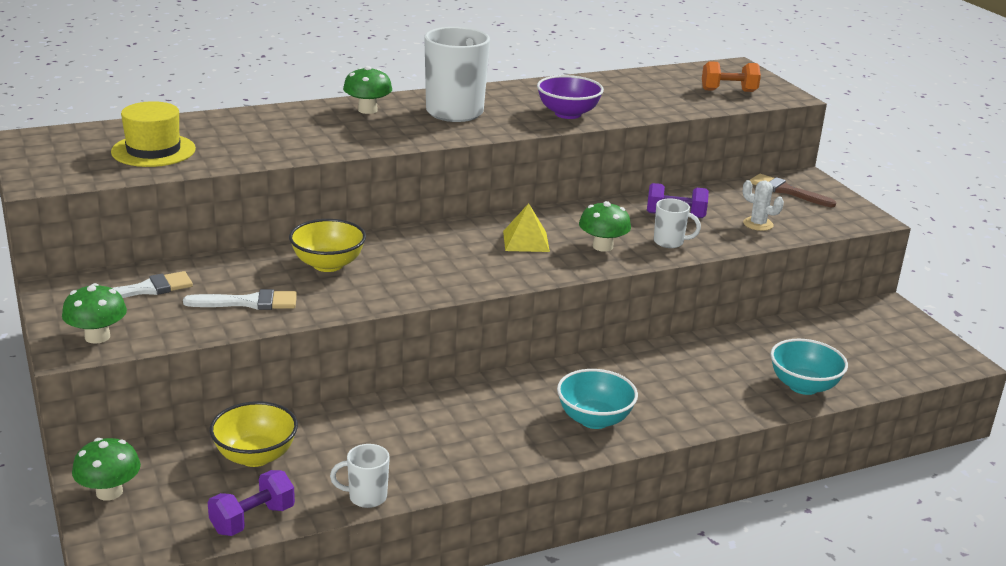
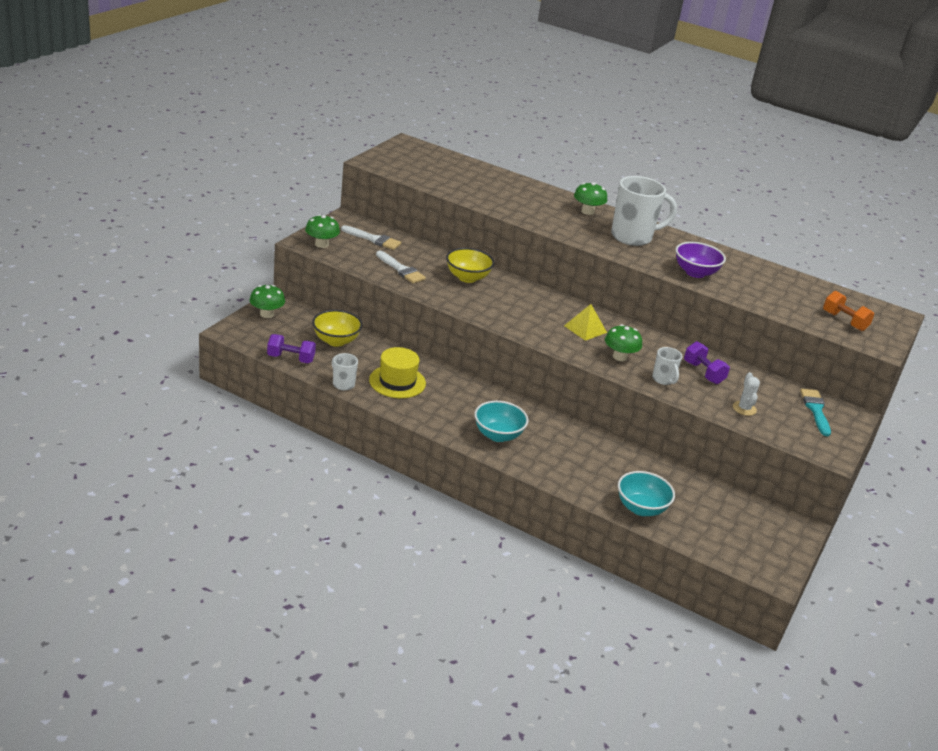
camera: 50 degrees right, 5 degrees up
yellow hat [111,101,196,167] -> yellow hat moved to [369,347,426,398]
brown brush [750,174,836,207] -> turquoise brush [800,388,831,436]

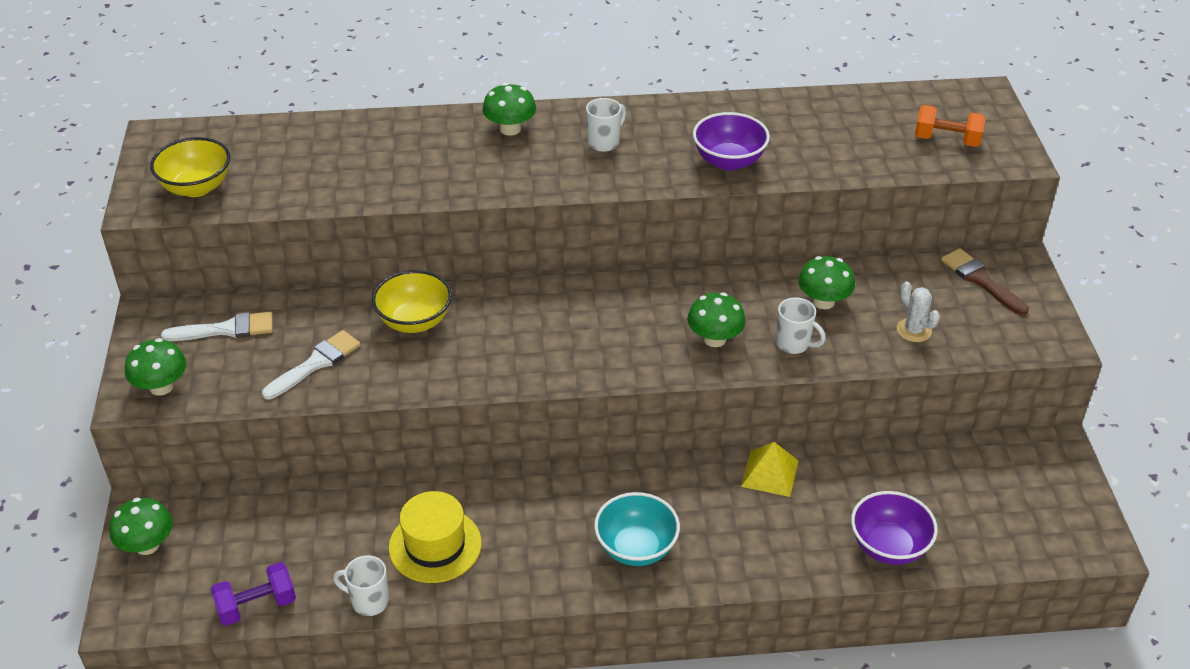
camera: 30 degrees left, 10 degrees up
yellow bowl [312,310,363,347] -> yellow bowl moved to [150,137,230,197]
white brush [376,251,426,283] -> white brush turned 60 degrees counterclockwise [262,330,361,399]
yellow pyramid [564,304,607,341] -> yellow pyramid moved to [741,442,799,497]
white mug [611,176,677,246] -> white mug [586,98,626,152], size x0.49
turquoise bowl [618,471,675,516] -> purple bowl [851,491,938,565]
purple dumbbell [684,341,730,384] -> green mushroom [798,256,855,309]
turquoise brush [800,388,831,436] -> brown brush [941,248,1029,315]

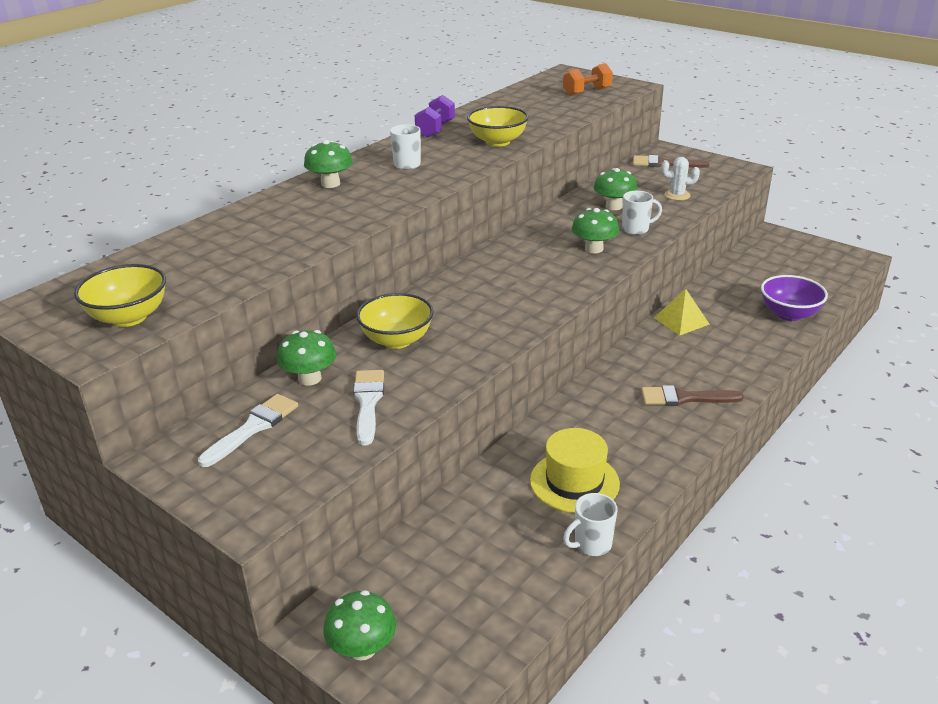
camera: 45 degrees left, 10 degrees down
green mushroom [125,338,187,396] -> green mushroom moved to [277,330,336,386]
purple dumbbell [210,562,296,626] -> purple dumbbell moved to [415,95,455,138]
turquoise bowl [594,492,680,566] -> brown brush [641,385,744,406]
purple bowl [693,112,770,171] -> yellow bowl [467,106,529,147]

